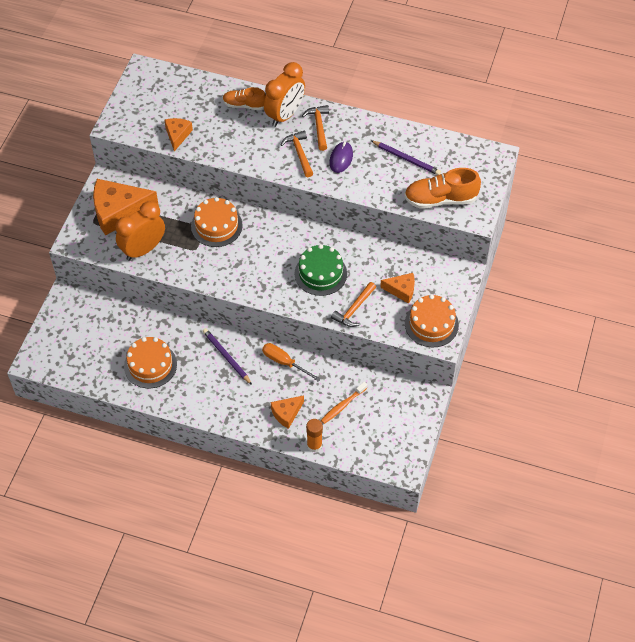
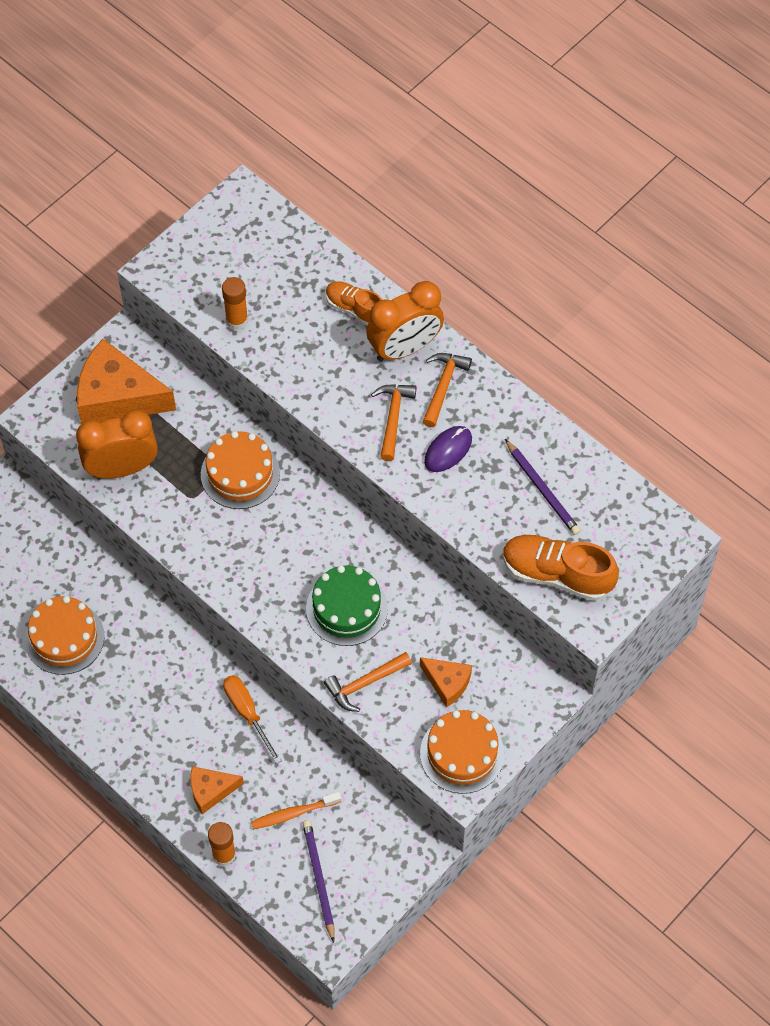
camera: 25 degrees right, 5 degrees up
orange cheese [164,118,193,151] -> orange glue stick [222,277,248,330]
purple pencil [203,328,252,385] -> purple pencil moved to [302,820,334,943]

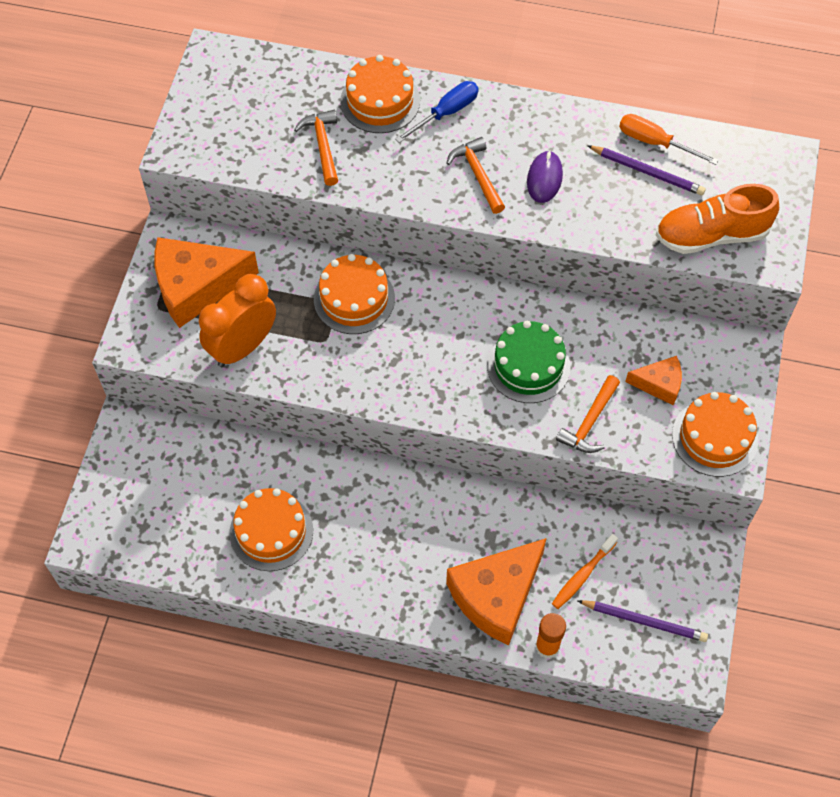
camera: 30 degrees left, 0 degrees up
orange cheese [191,766,244,814] -> orange cheese [446,538,547,645], size x1.92
orange glue stick [222,277,248,330] -> none
orange screwdriver [223,675,282,764] -> orange screwdriver moved to [619,114,719,165]
purple pencil [302,820,334,943] -> purple pencil turned 150 degrees clockwise [578,600,708,642]
orange shoe [326,281,382,326] -> orange cake [340,55,420,133]
orange clock [366,281,444,362] -> blue screwdriver [395,81,479,143]
orange hammer [423,353,472,427] -> orange hammer moved to [294,110,338,186]

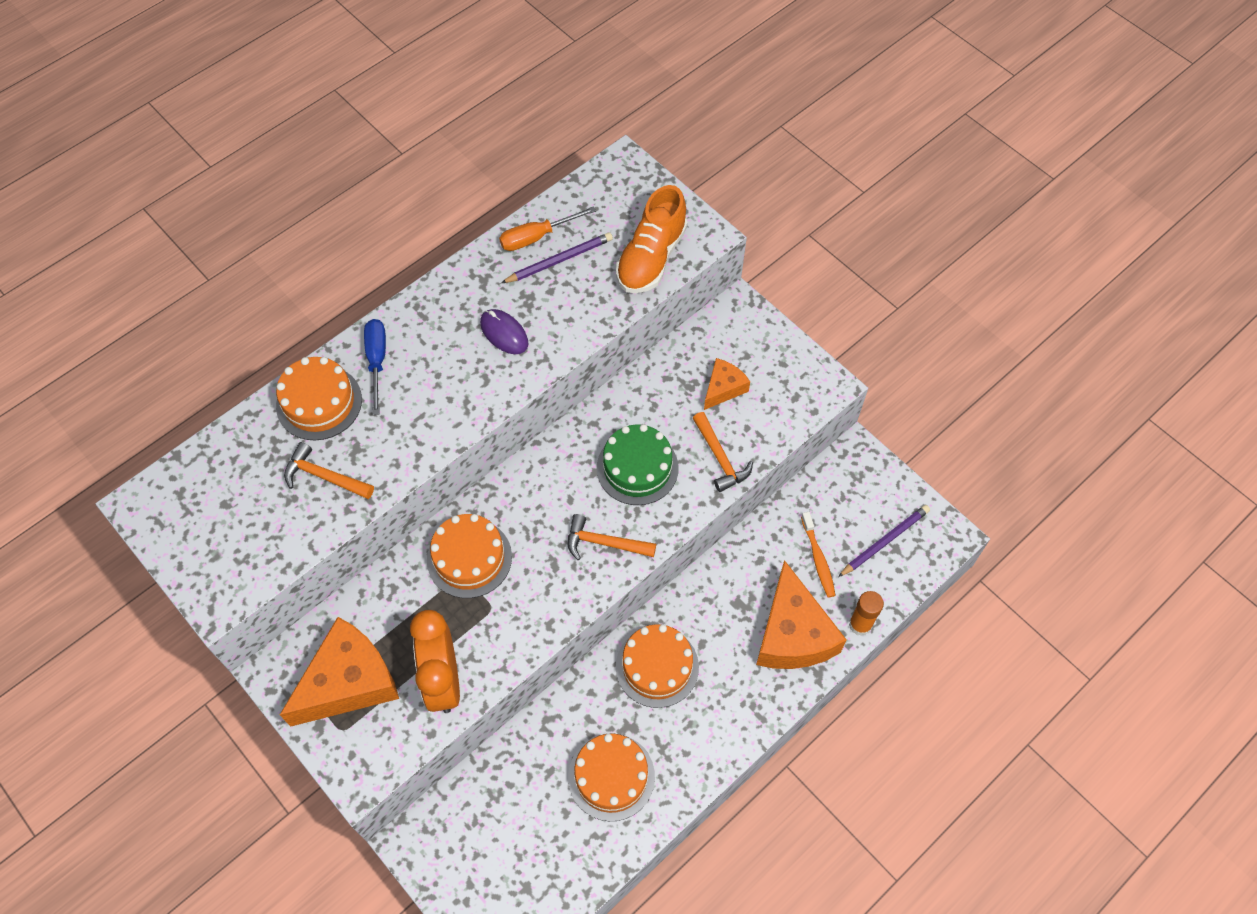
camera: 55 degrees left, 0 degrees up
orange cheese [155,237,259,328] -> orange cheese turned 150 degrees counterclockwise [280,617,399,727]
orange hammer [446,137,505,214] -> orange hammer moved to [568,514,656,560]
orange cake [672,392,758,477] -> orange cake moved to [616,624,699,708]

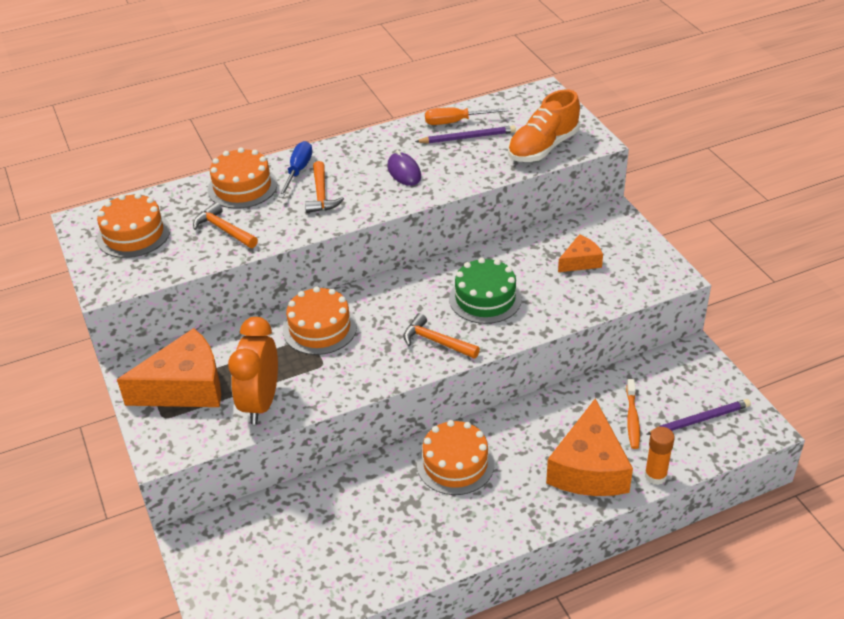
camera: 20 degrees right, 20 degrees down
orange cake [568,733,655,821] -> orange cake moved to [96,193,170,258]
orange hammer [693,412,753,492] -> orange hammer moved to [305,161,344,213]

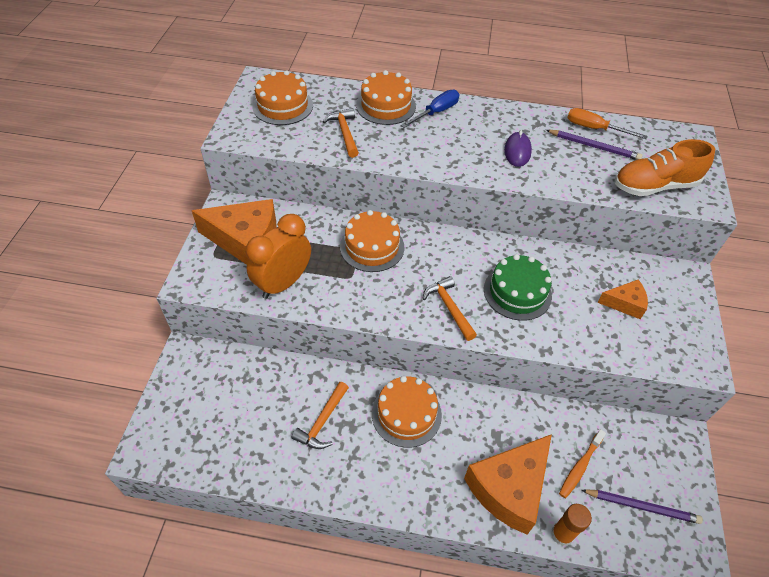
camera: 30 degrees right, 10 degrees up
orange hammer [305,161,344,213] -> orange hammer moved to [291,382,349,449]

